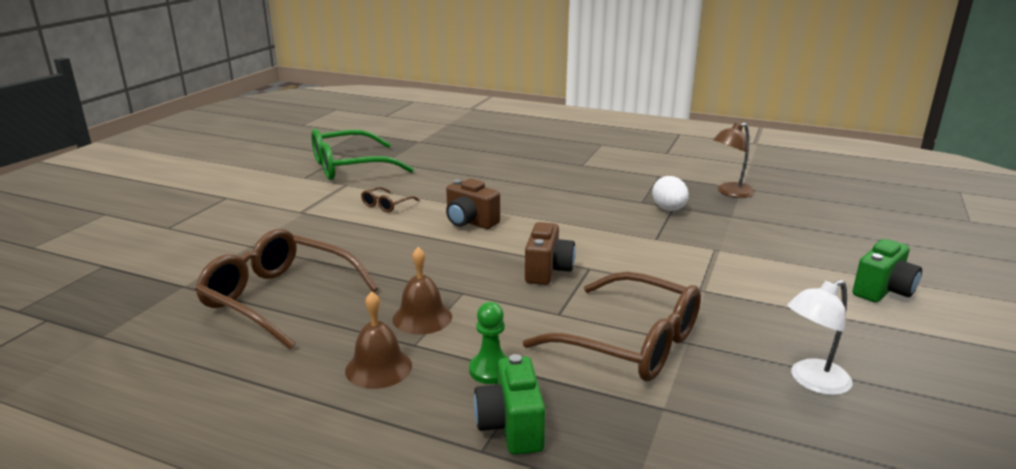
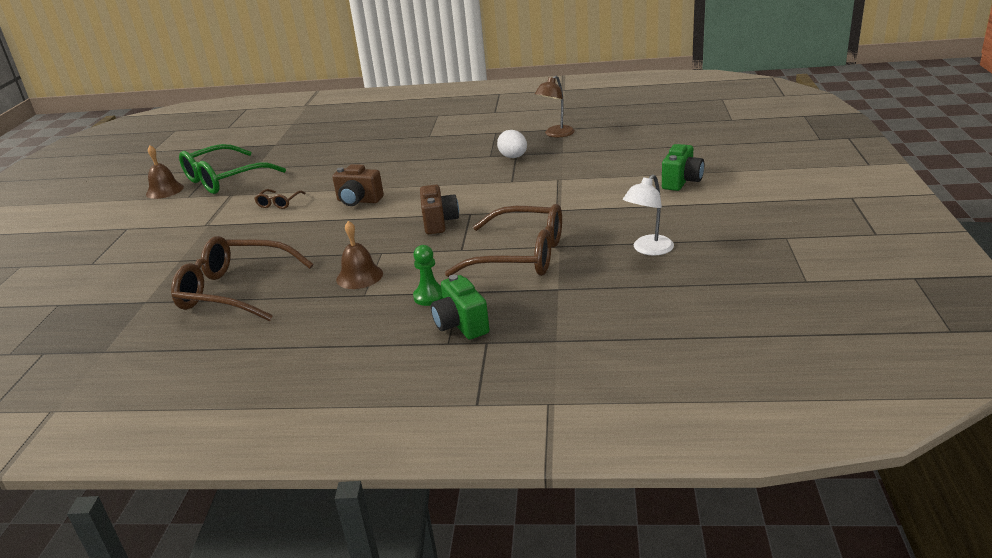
camera: 15 degrees left, 5 degrees up
brown bell [345,291,412,389] -> brown bell moved to [146,145,184,199]

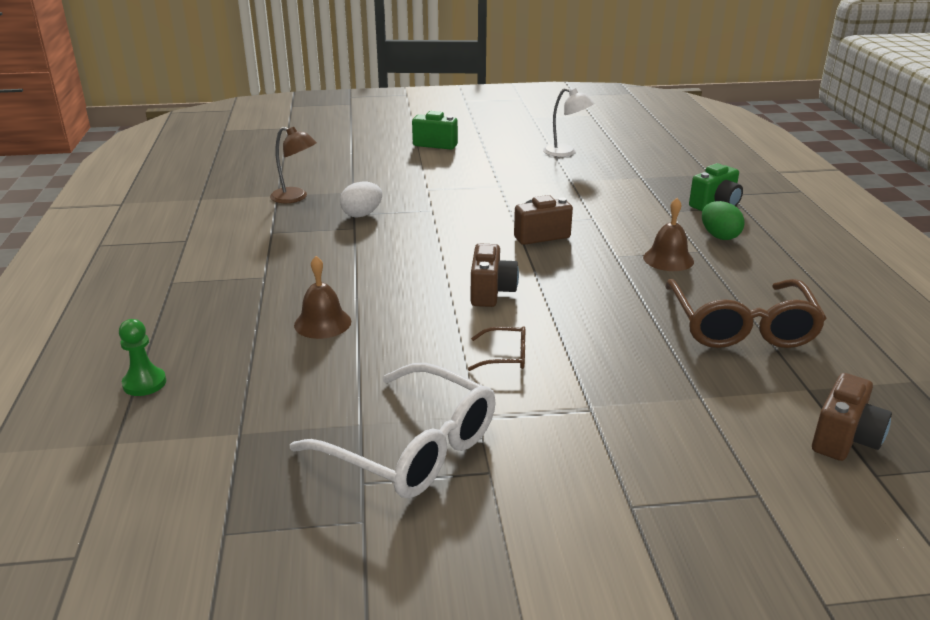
camera: 105 degrees left, 0 degrees up
brown bell [146,145,184,199] -> brown bell moved to [294,256,351,339]
green glasses [179,144,286,194] -> white glasses [290,363,496,498]
green pawn [413,245,443,306] -> green pawn moved to [119,319,166,396]
brown glasses [445,204,562,277] -> none
none -> green egg [702,201,745,240]
none -> brown camera [812,373,892,461]

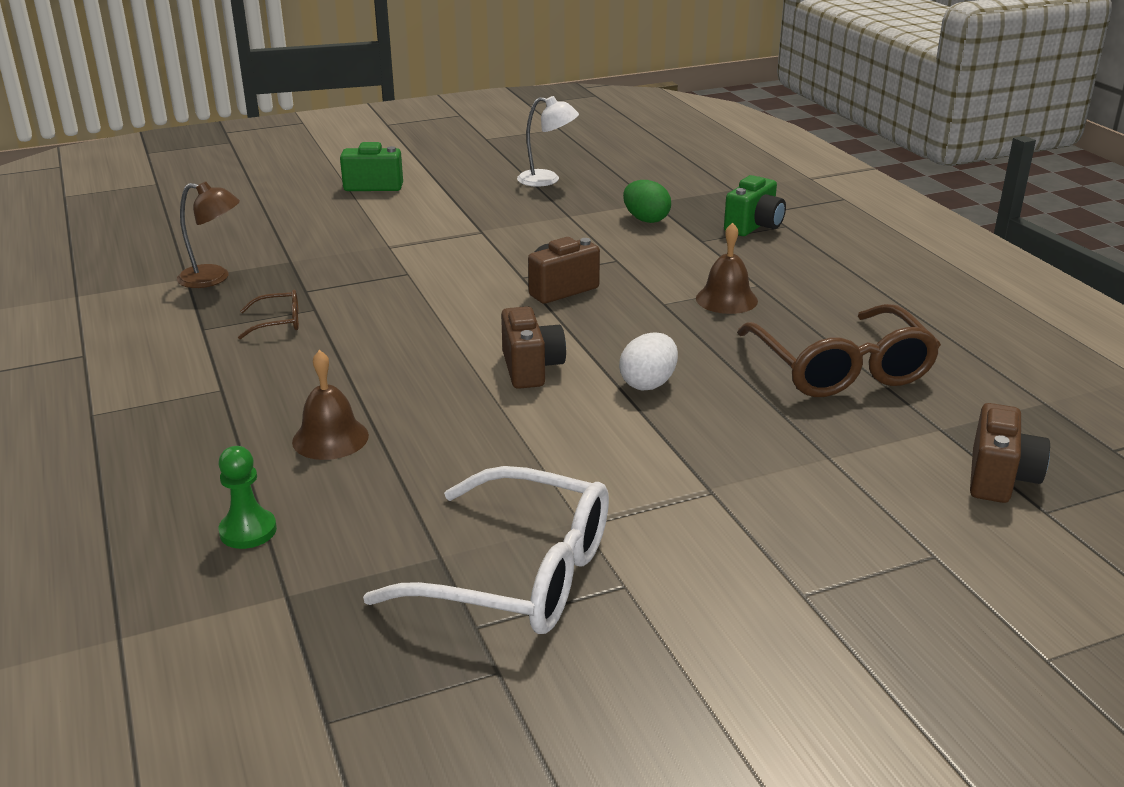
camera: 15 degrees left, 0 degrees up
green pawn [119,319,166,396] -> green pawn moved to [218,446,277,549]
white egg [340,182,382,217] -> white egg moved to [619,332,678,391]
brown glasses [468,326,525,371] -> brown glasses moved to [238,290,299,339]
green egg [702,201,745,240] -> green egg moved to [623,180,671,223]

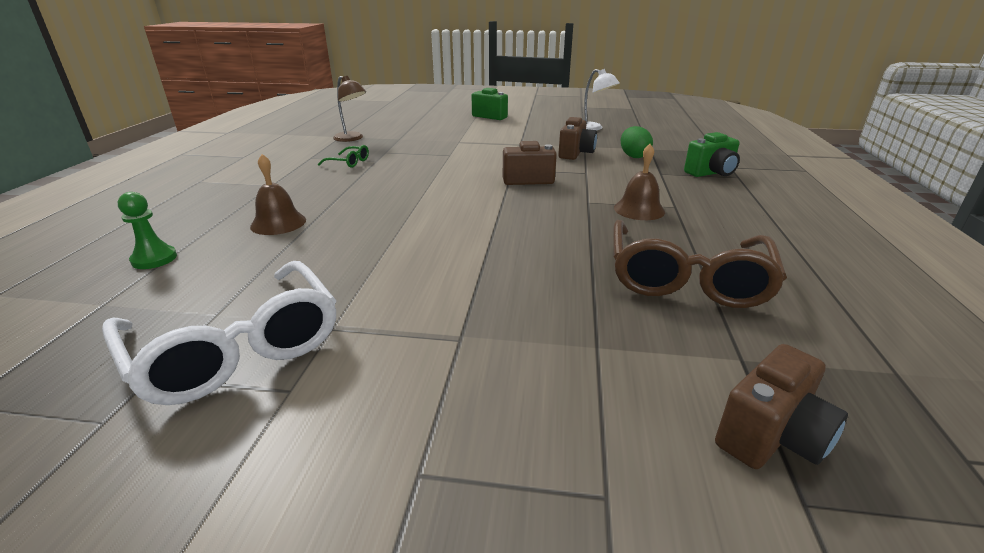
camera: 30 degrees right, 0 degrees up
brown glasses [238,290,299,339] -> green glasses [318,145,369,168]
brown camera [501,306,566,389] -> brown camera moved to [558,117,597,160]
white egg [619,332,678,391] -> none

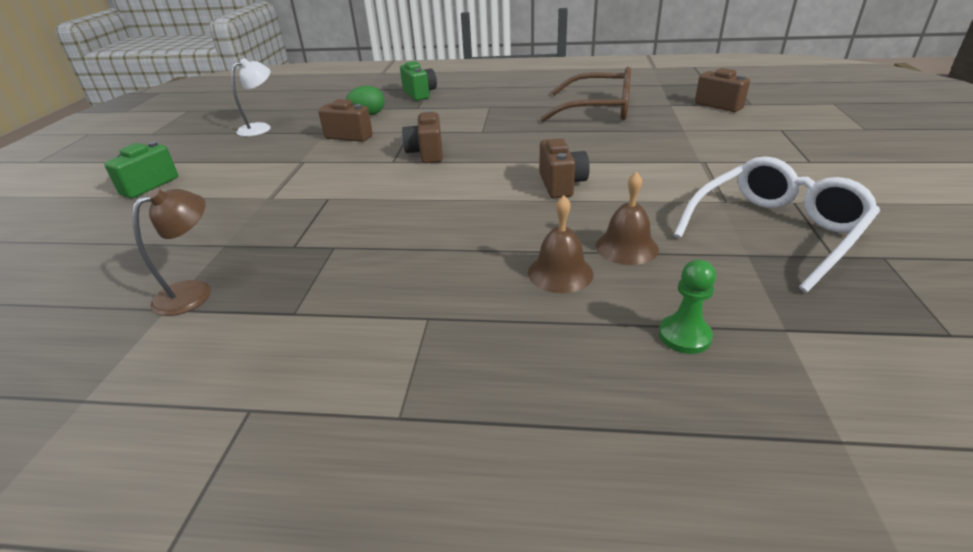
camera: 90 degrees left, 5 degrees up
green glasses [318,145,369,168] -> none
brown bell [614,144,665,220] -> brown bell moved to [596,171,659,265]
none -> brown camera [539,139,590,198]

